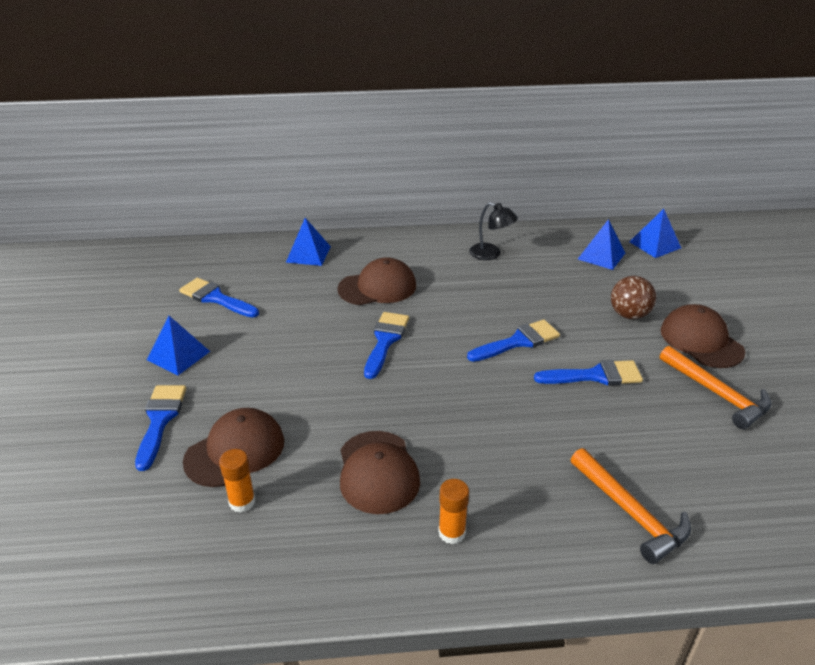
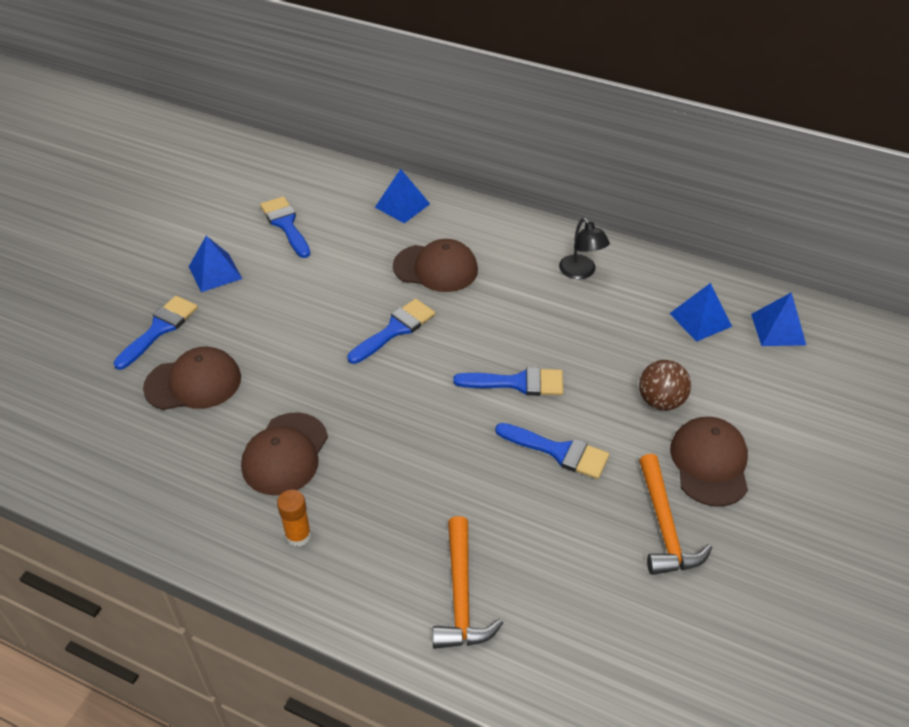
camera: 30 degrees right, 10 degrees up
orange glue stick [219,449,255,513] -> none

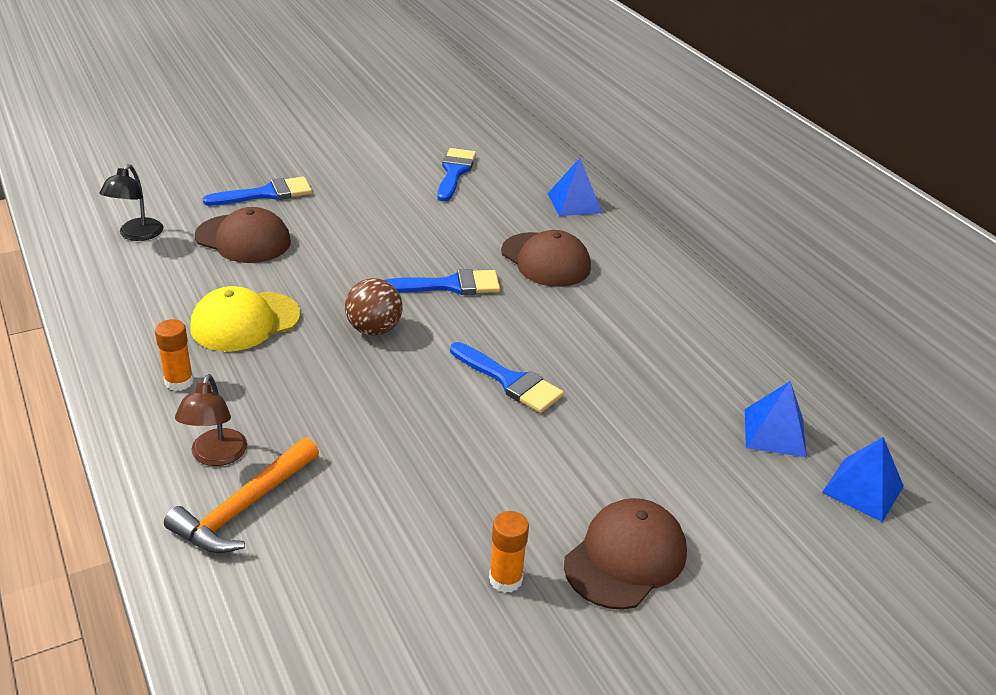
camera: 35 degrees right, 10 degrees down
blue pyramid [189,236,242,292] -> none
brown cap [241,412,328,495] -> yellow cap [190,286,301,351]
blue brush [495,423,609,479] -> none
black lamp [559,217,610,279] -> black lamp moved to [100,164,163,241]
brown ball [639,360,691,411] -> brown ball moved to [345,278,403,336]
orange hammer [639,454,712,575] -> orange glue stick [489,511,529,593]
none -> brown lamp [175,374,247,466]

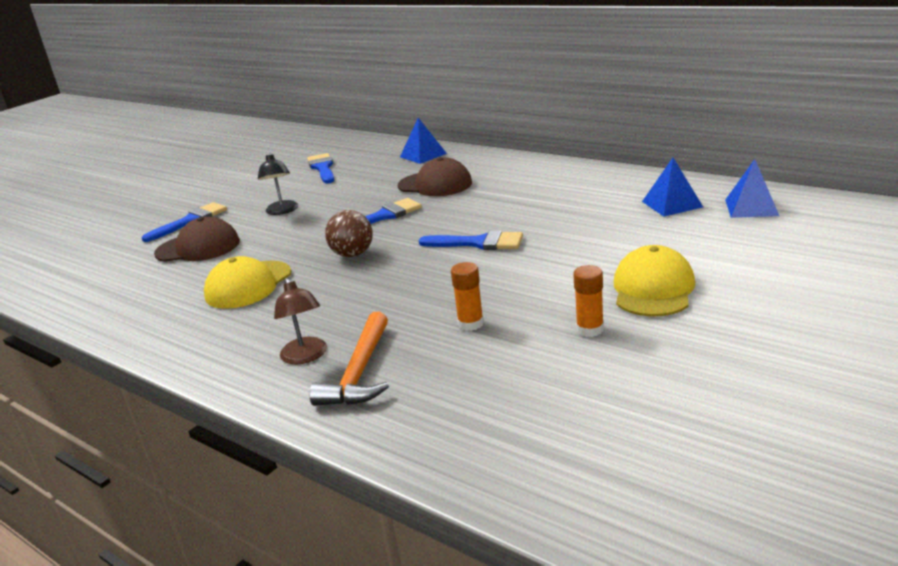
camera: 20 degrees left, 10 degrees down
black lamp [100,164,163,241] -> black lamp moved to [258,153,298,215]
orange glue stick [155,319,194,391] -> orange glue stick moved to [451,262,484,331]
brown cap [564,498,687,610] -> yellow cap [613,245,695,317]

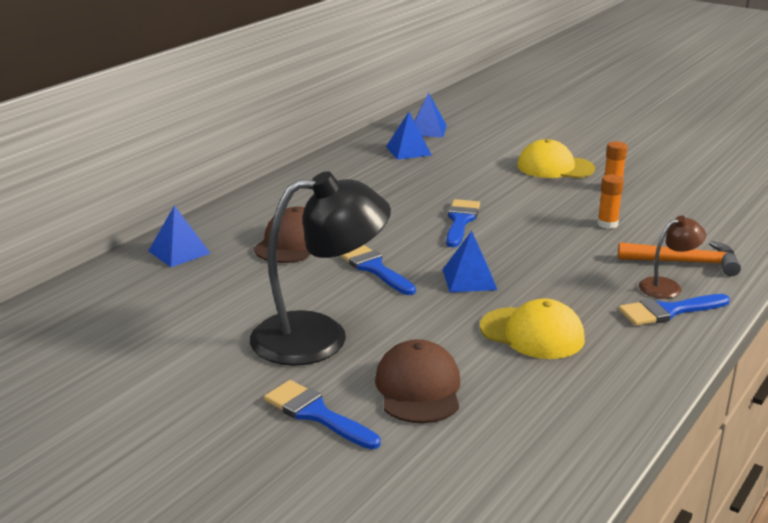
camera: 95 degrees left, 0 degrees up
black lamp [258,153,298,215] -> black lamp [250,171,391,365], size x2.10
blue brush [307,153,334,183] -> blue brush moved to [619,294,730,326]
brown ball [325,210,373,257] -> blue pyramid [442,231,497,292]

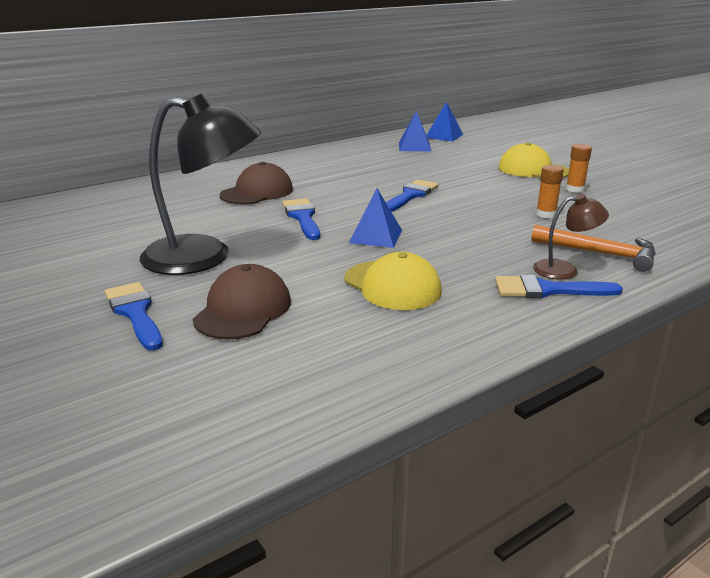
camera: 20 degrees right, 0 degrees up
blue pyramid [149,205,211,267] -> none

